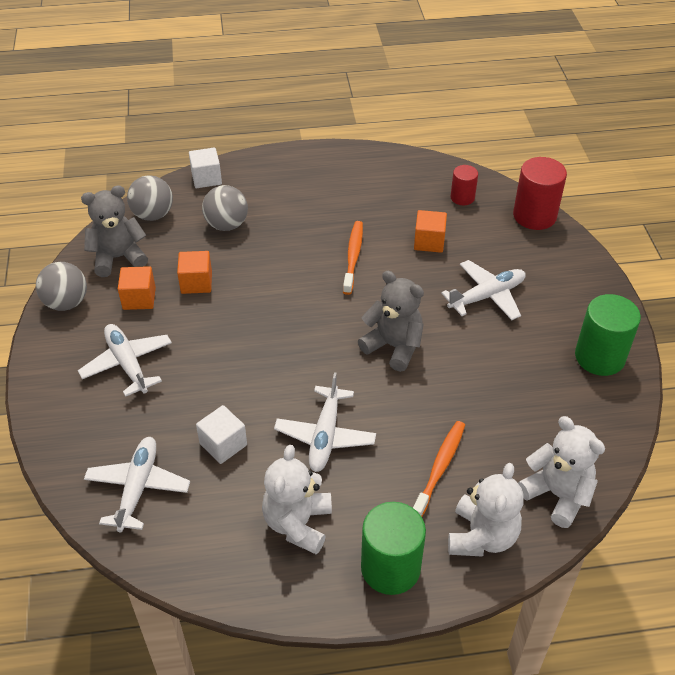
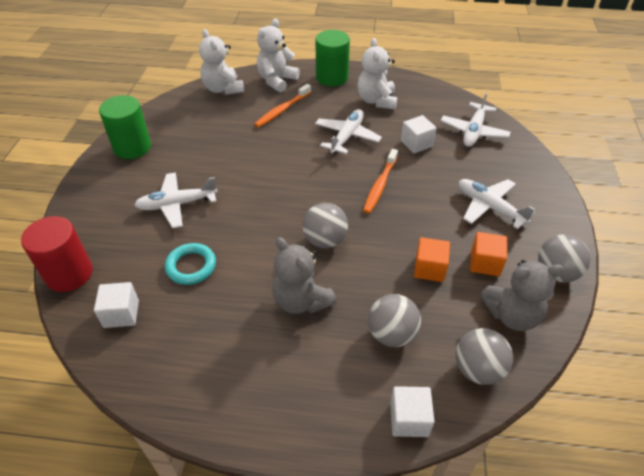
camera: 165 degrees left, 0 degrees up
white plane [78,324,172,397] -> white plane turned 150 degrees clockwise [459,179,535,229]
white teddy bear [262,445,332,555] -> white teddy bear turned 150 degrees clockwise [358,38,397,109]
orange toothbrush [343,221,363,295] -> orange toothbrush moved to [363,149,398,213]
grey teddy bear [358,271,424,372] -> grey teddy bear moved to [272,237,336,314]
orange cube [414,210,447,253] -> turquoise ring [165,243,216,285]
red cylinder [450,165,478,205] -> white cube [94,282,139,328]
none -> grey ball [302,203,348,248]

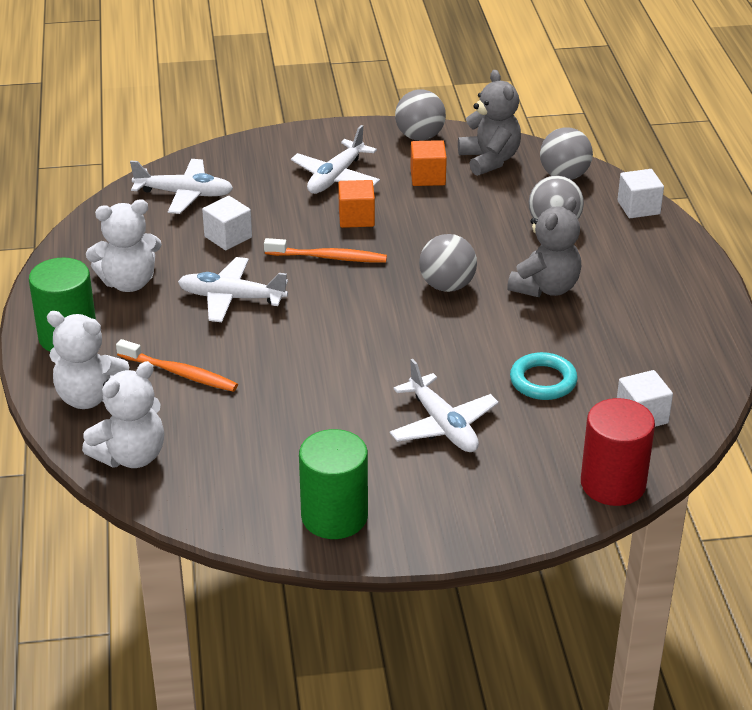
camera: 105 degrees left, 10 degrees down
orange cube [414,237,450,282] -> orange cube moved to [338,180,375,228]

